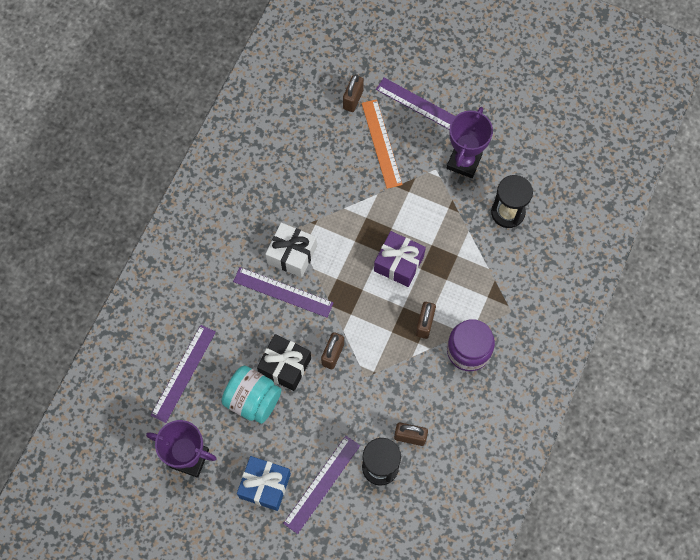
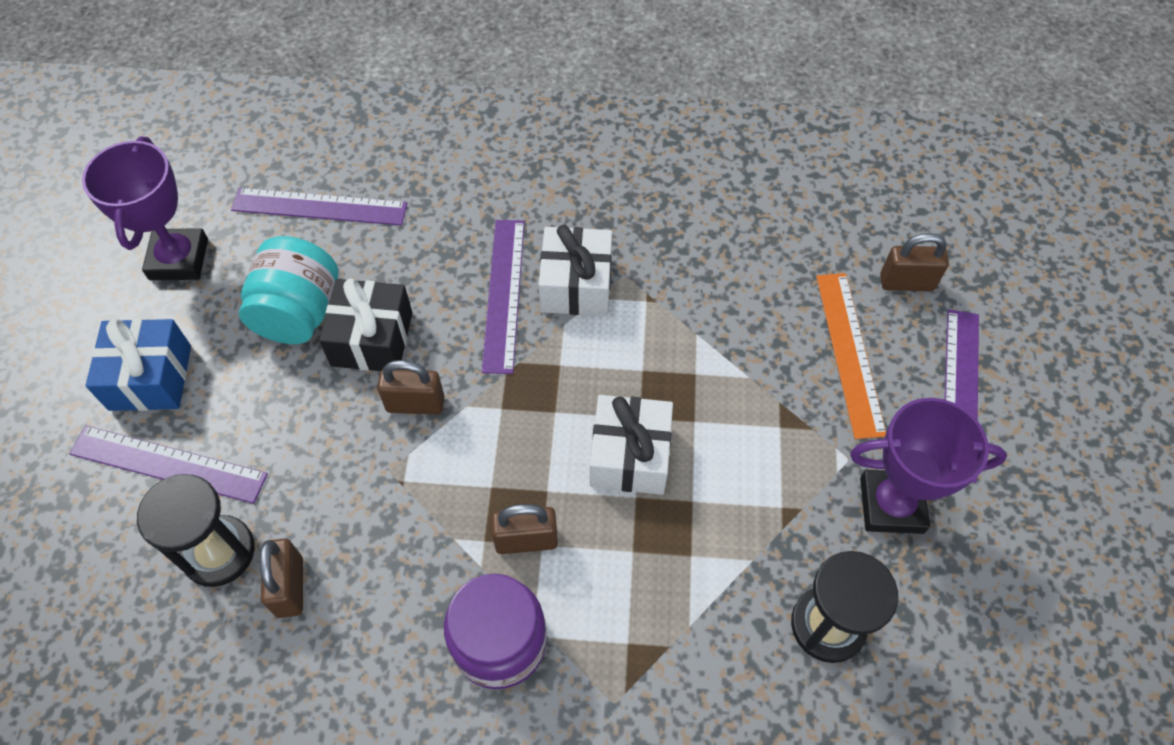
camera: 70 degrees right, 10 degrees down
orange ruler [362,99,403,189] -> orange ruler turned 60 degrees counterclockwise [816,273,886,439]
purple gift [374,231,426,287] -> white gift [590,395,673,495]

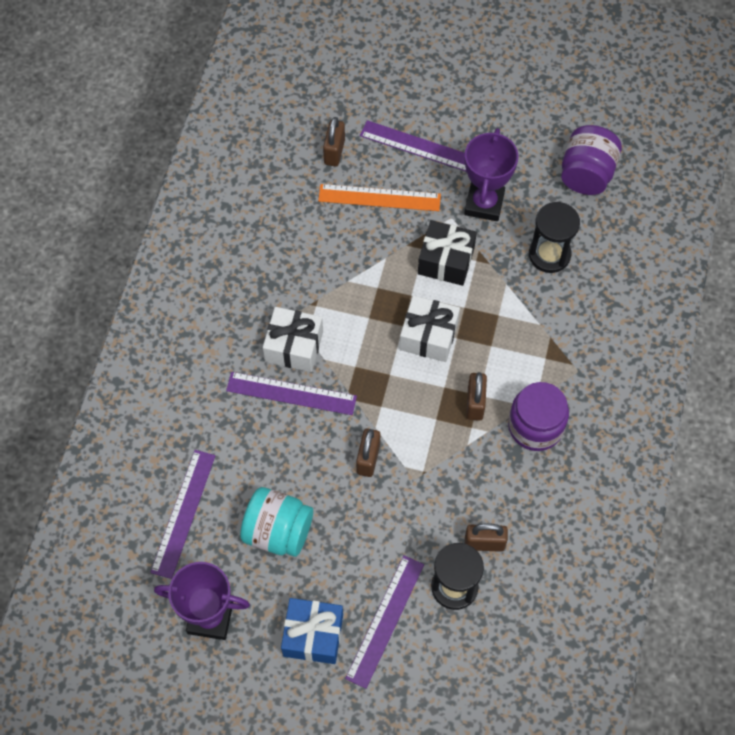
camera: 80 degrees left, 5 degrees up
black gift [319,278,412,371] -> black gift moved to [418,220,477,286]
none -> purple jar [561,125,622,195]

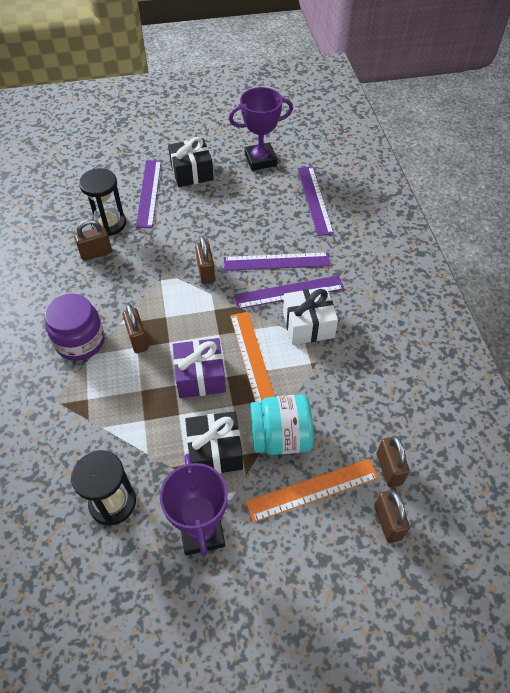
camera: 155 degrees right, 10 degrees down
turquoise jar [240,487,313,557] -> turquoise jar moved to [250,394,313,455]
blue gift [281,598,343,664] -> black gift [168,137,214,187]
purple ruler [360,120,466,172] -> purple ruler moved to [224,252,330,271]
white gift [400,295,460,362] -> purple gift [173,338,226,398]
purple jar [561,125,622,195] -> none
none -> orange ruler [230,312,275,403]
none -> brown padlock [377,436,410,487]

